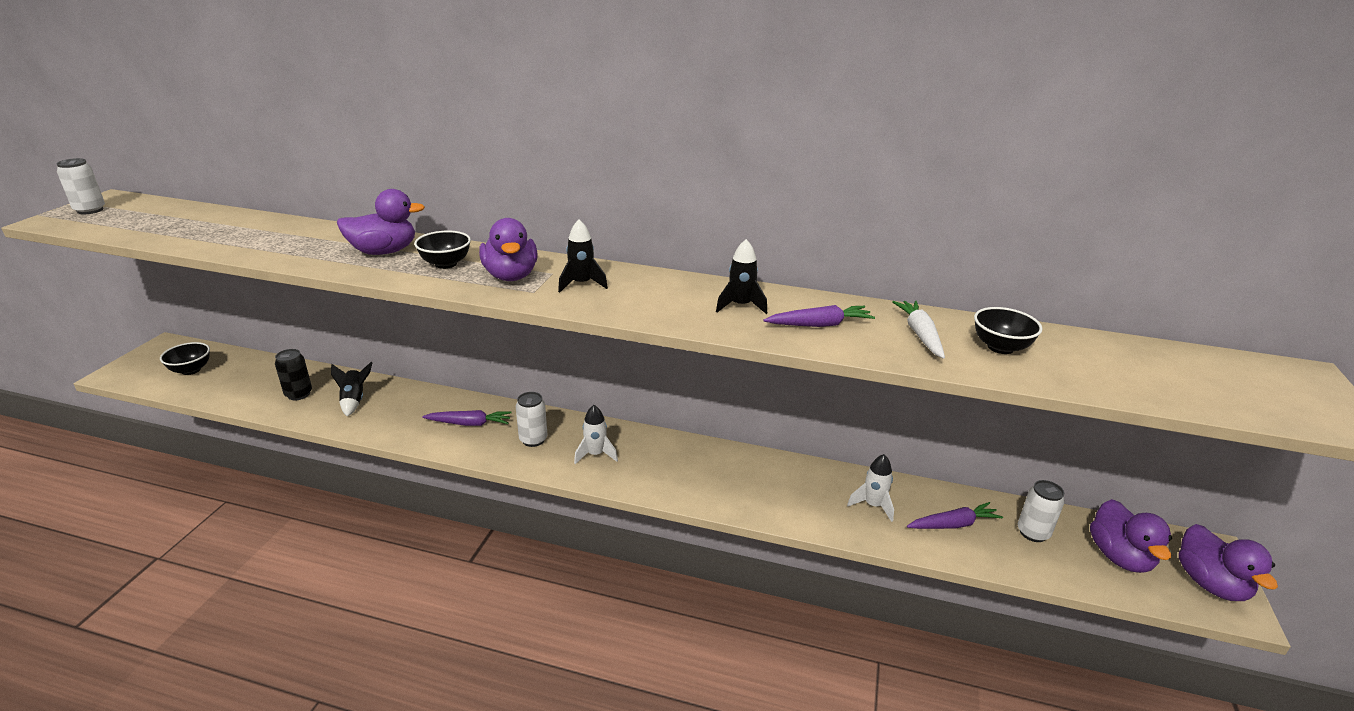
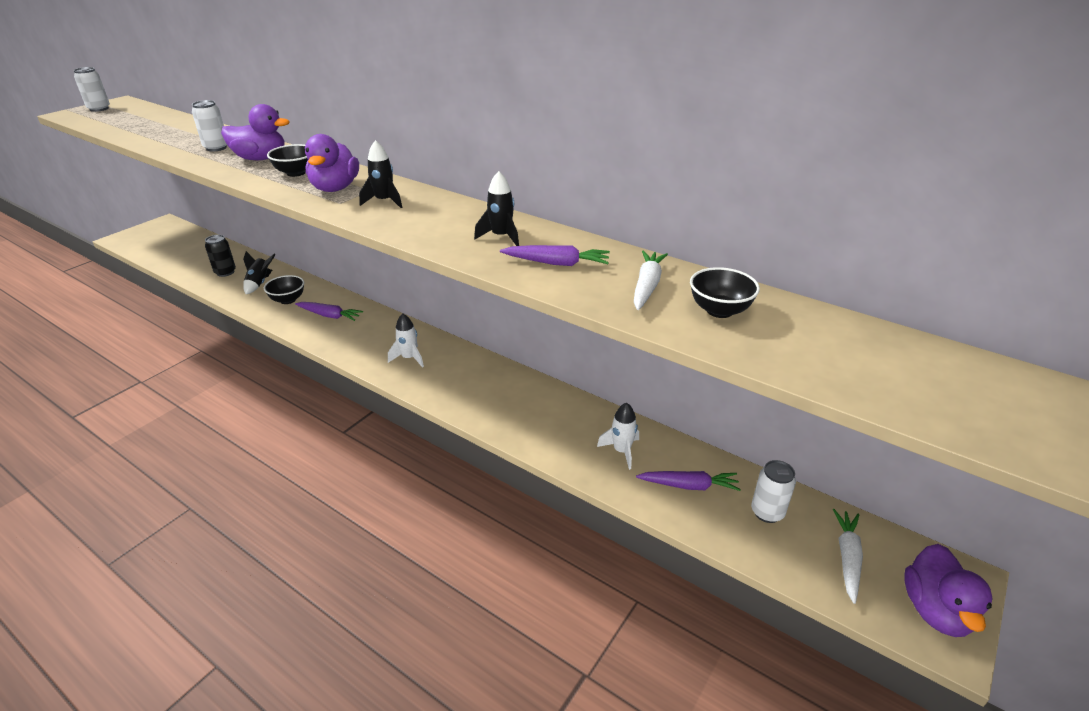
camera: 20 degrees right, 5 degrees up
black bowl [160,342,210,375] -> black bowl moved to [264,275,304,304]
white can [516,392,547,447] -> white can moved to [192,100,227,151]
purple duck [1090,499,1172,573] -> white carrot [833,509,863,604]

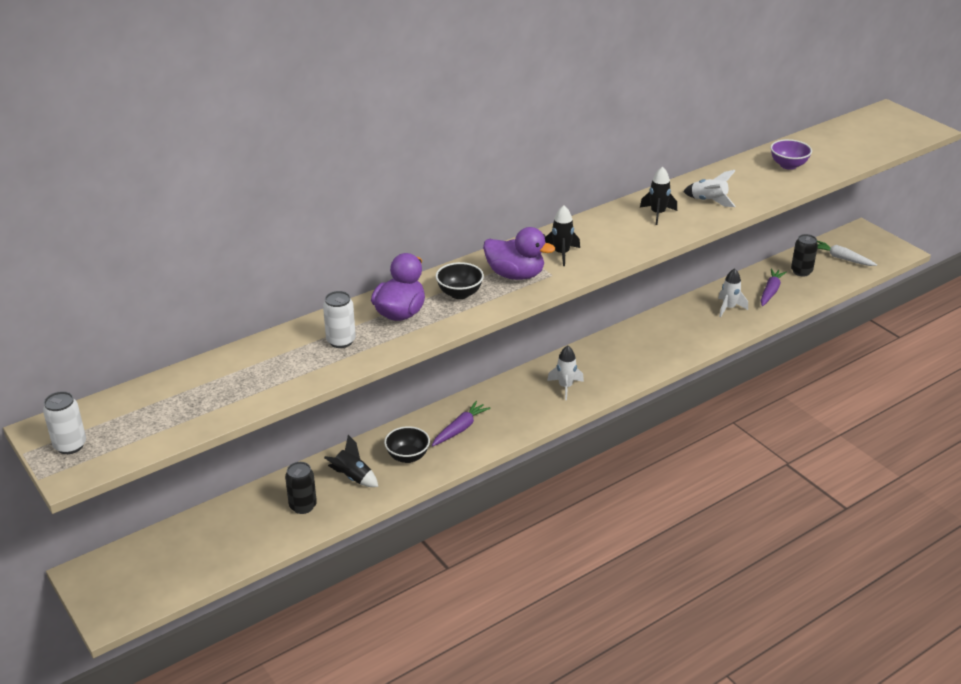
camera: 70 degrees left, 0 degrees up
purple carrot [500,245,610,266] -> white rocket [683,170,736,207]
white carrot [634,251,668,310] -> none
black bowl [690,267,760,318] -> purple bowl [770,139,812,170]
white can [751,460,796,523] -> black can [791,234,818,277]
purple duck [904,544,993,637] -> none

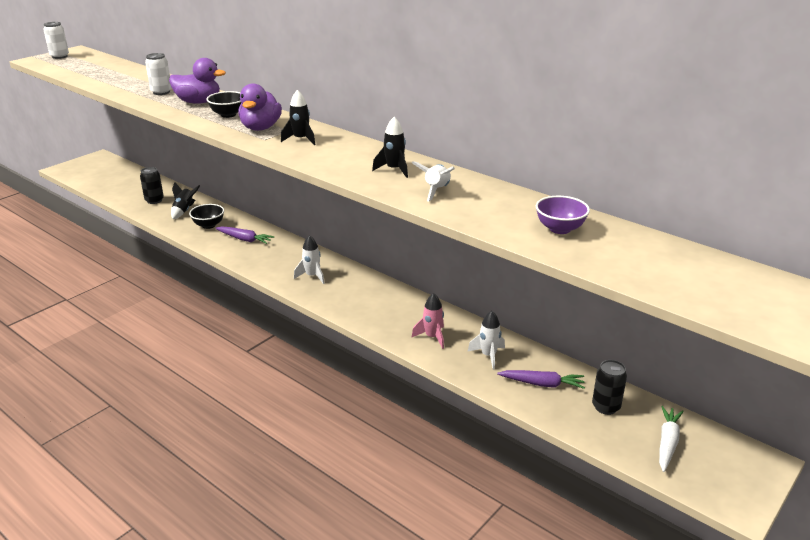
camera: 75 degrees right, 5 degrees down
none -> pink rocket [411,293,444,349]

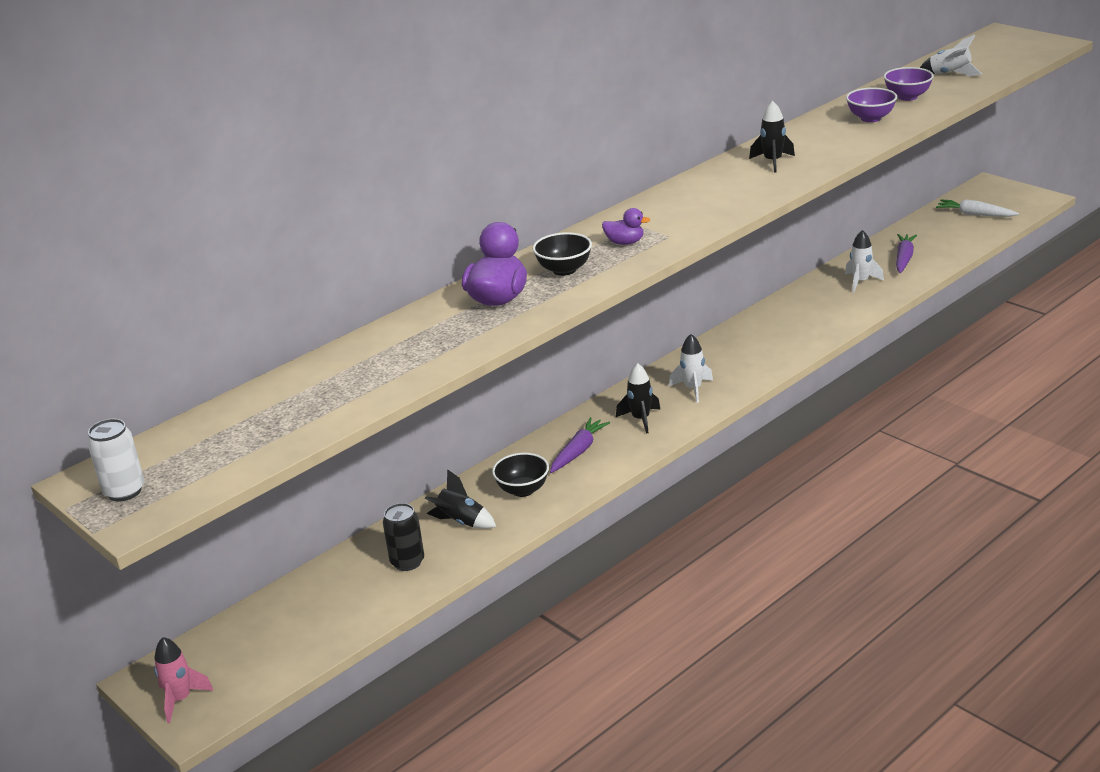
camera: 80 degrees left, 0 degrees up
white can [145,53,172,95] -> none
purple duck [238,83,282,131] -> purple duck [602,208,650,245], size x0.54
black rocket [281,90,316,145] -> black rocket moved to [616,363,661,434]
pink rocket [411,293,444,349] -> pink rocket moved to [154,637,214,723]
white rocket [412,161,455,201] -> white rocket moved to [920,34,982,76]
black can [592,360,627,415] -> none
none -> purple bowl [846,88,897,122]

